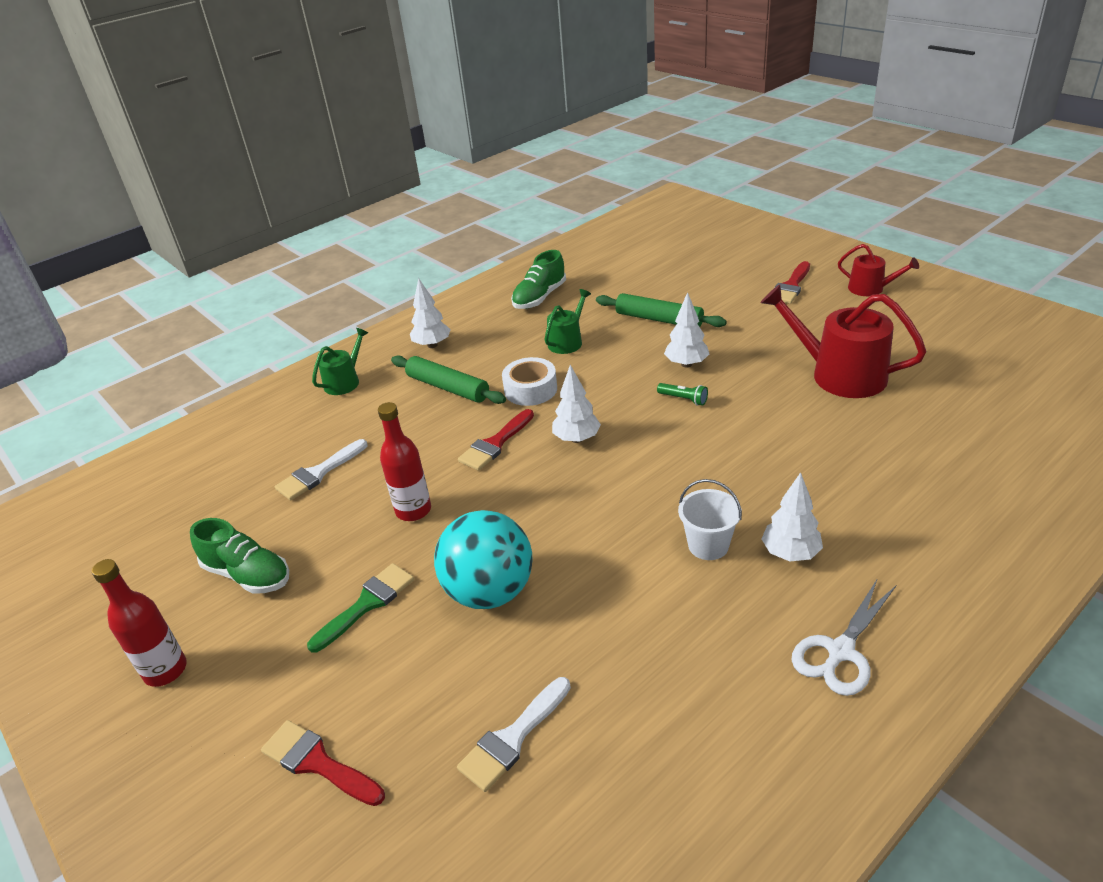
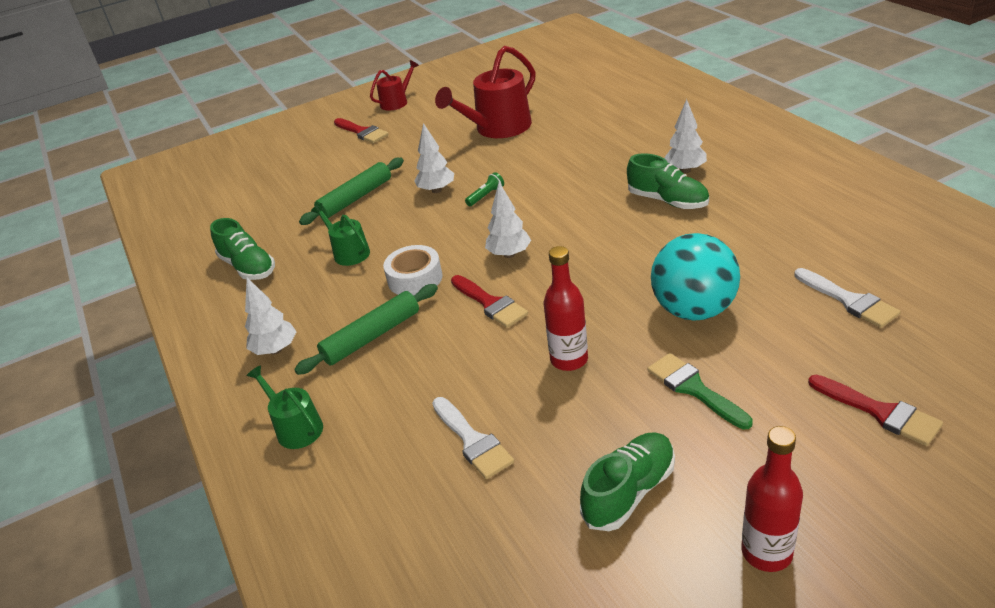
camera: 75 degrees left, 0 degrees up
red brush [261,720,385,806] -> red brush turned 90 degrees counterclockwise [808,375,943,446]
white bucket [678,479,742,560] -> green shoe [627,153,709,209]
white scissors [792,580,896,696] -> none

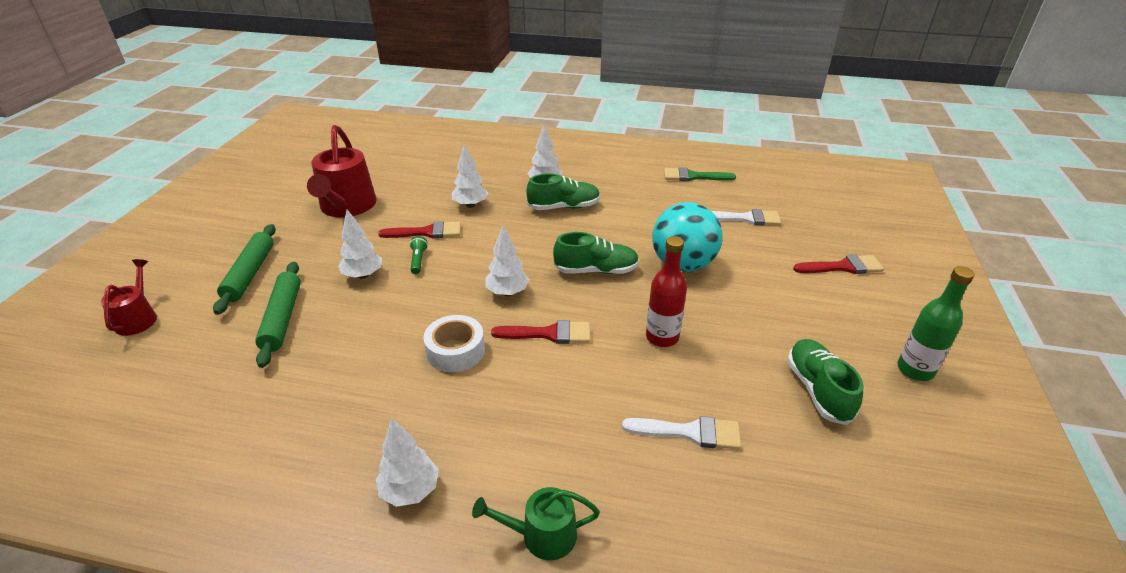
camera: 55 degrees left, 0 degrees up
green shoe [210,218,275,280] -> green shoe moved to [553,232,639,274]
green rolling pin [294,284,438,375] -> green rolling pin moved to [213,224,276,315]
green watering can [311,203,370,266] -> none
red brush [334,118,388,143] -> red brush moved to [378,221,461,238]
red watering can [370,60,419,111] -> red watering can moved to [101,259,157,336]
green brush [647,353,753,429] -> green brush moved to [664,167,736,181]
red bottle [741,426,803,572] -> green bottle [897,266,975,381]
none -> white tree [451,144,488,208]

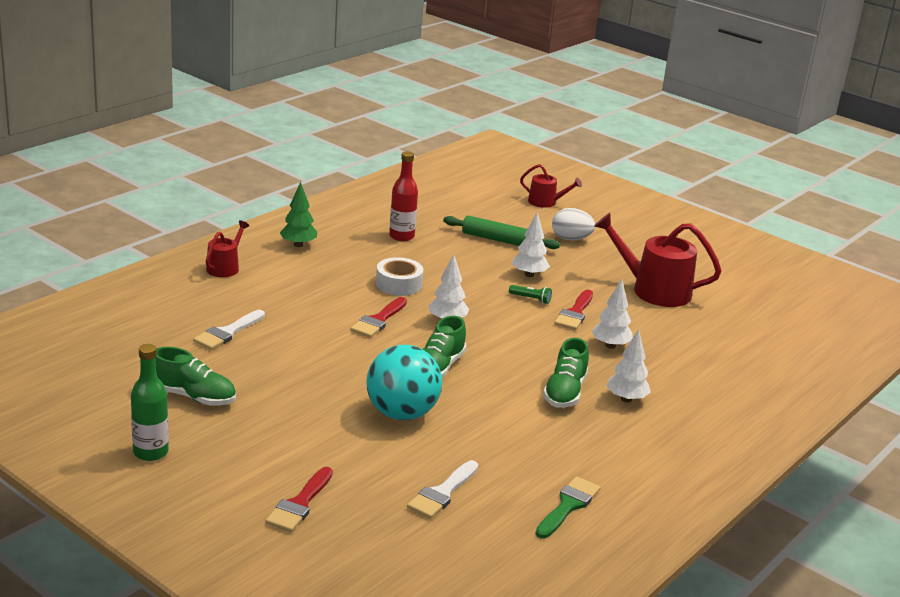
camera: 115 degrees right, 10 degrees down
green rolling pin [213,224,276,315] -> white egg [552,208,595,240]
white tree [376,418,439,507] -> green tree [280,182,317,247]
green watering can [472,487,600,560] -> red watering can [206,220,250,277]
red bottle [646,236,687,347] -> red bottle moved to [389,151,418,241]

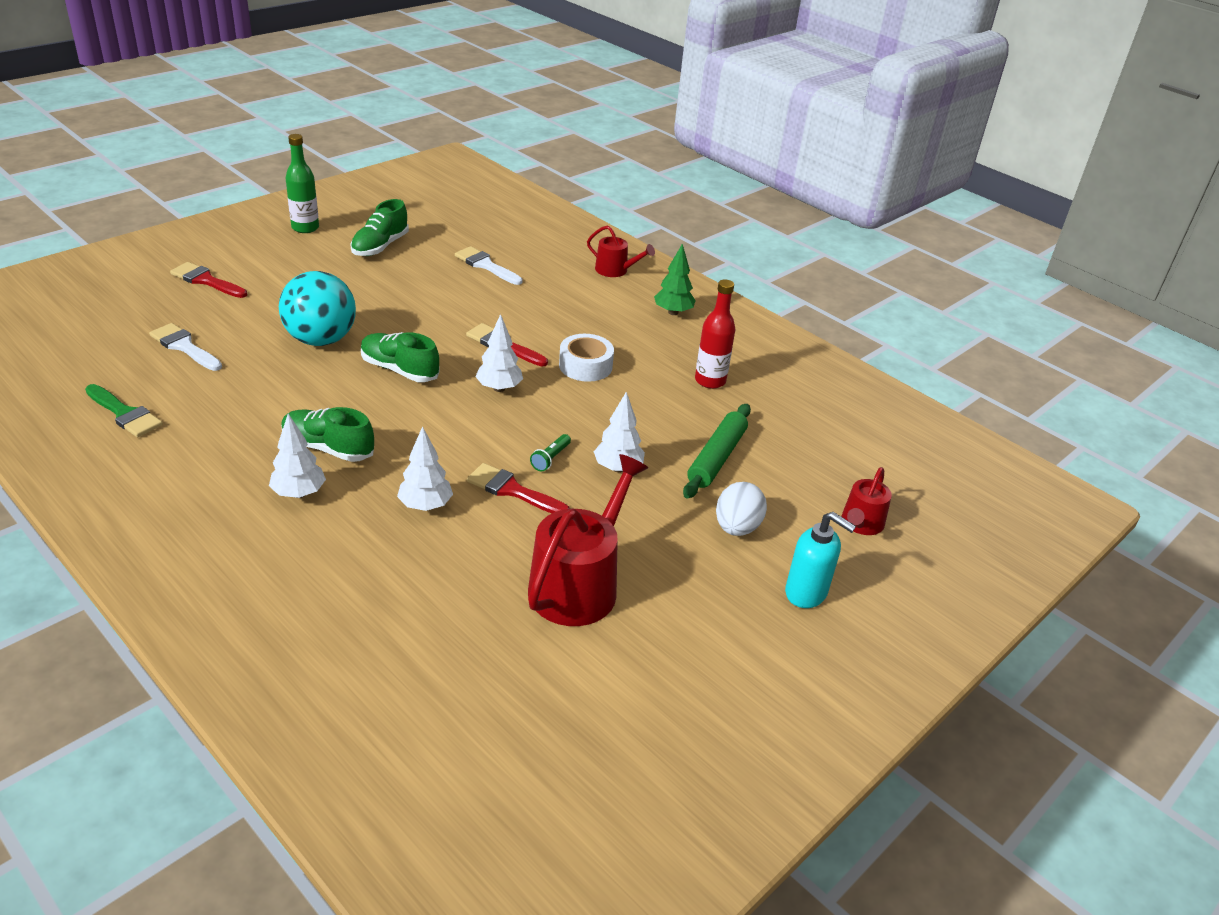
camera: 95 degrees right, 10 degrees up
none -> turquoise soap dispenser [785,512,856,608]

